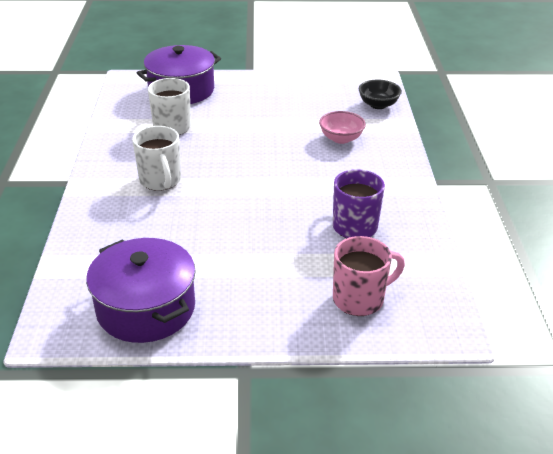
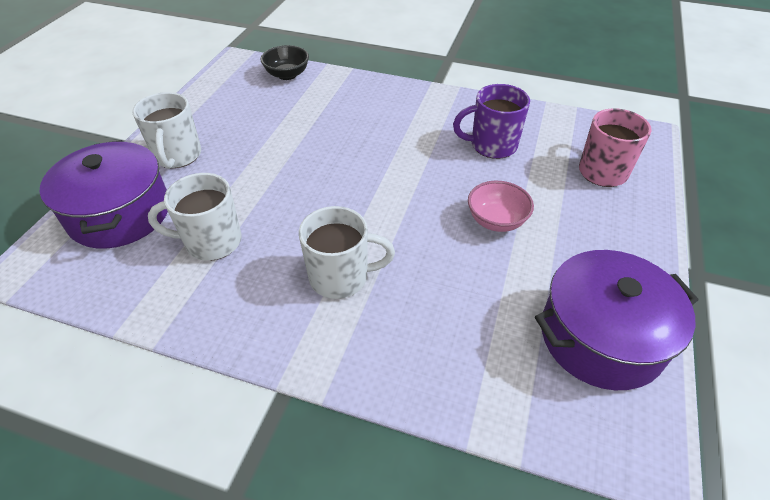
camera: 70 degrees left, 10 degrees up
pink bowl [319,111,366,144] -> pink bowl moved to [468,181,534,232]
none -> white mug [132,92,201,169]

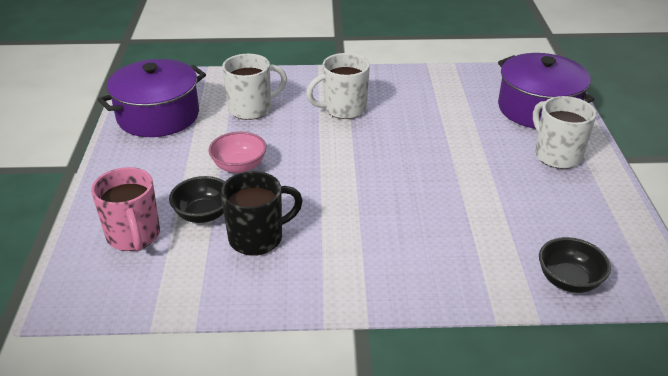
camera: 160 degrees right, 10 degrees down
white mug [148,173,242,261] -> white mug moved to [222,54,287,120]
purple mug [453,84,530,159] -> black mug [221,171,303,256]
none -> black bowl [169,176,225,223]

